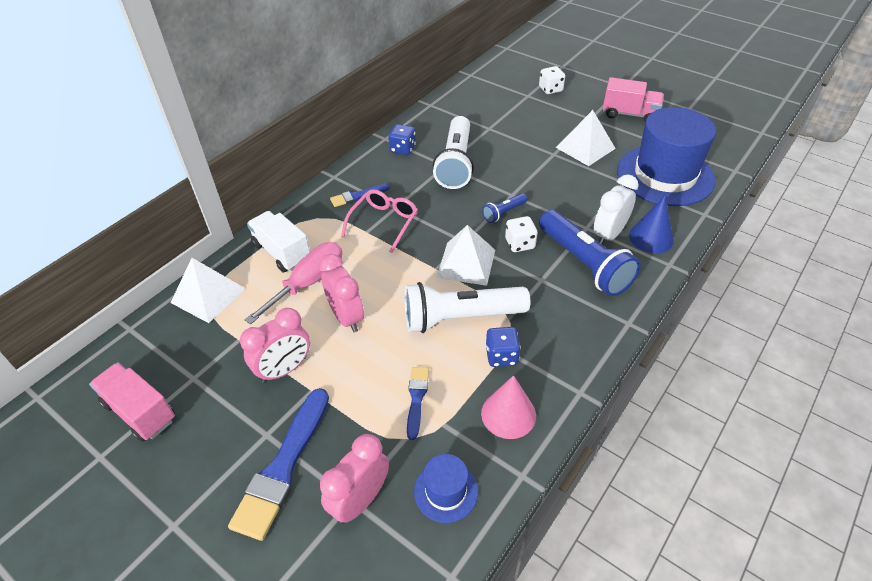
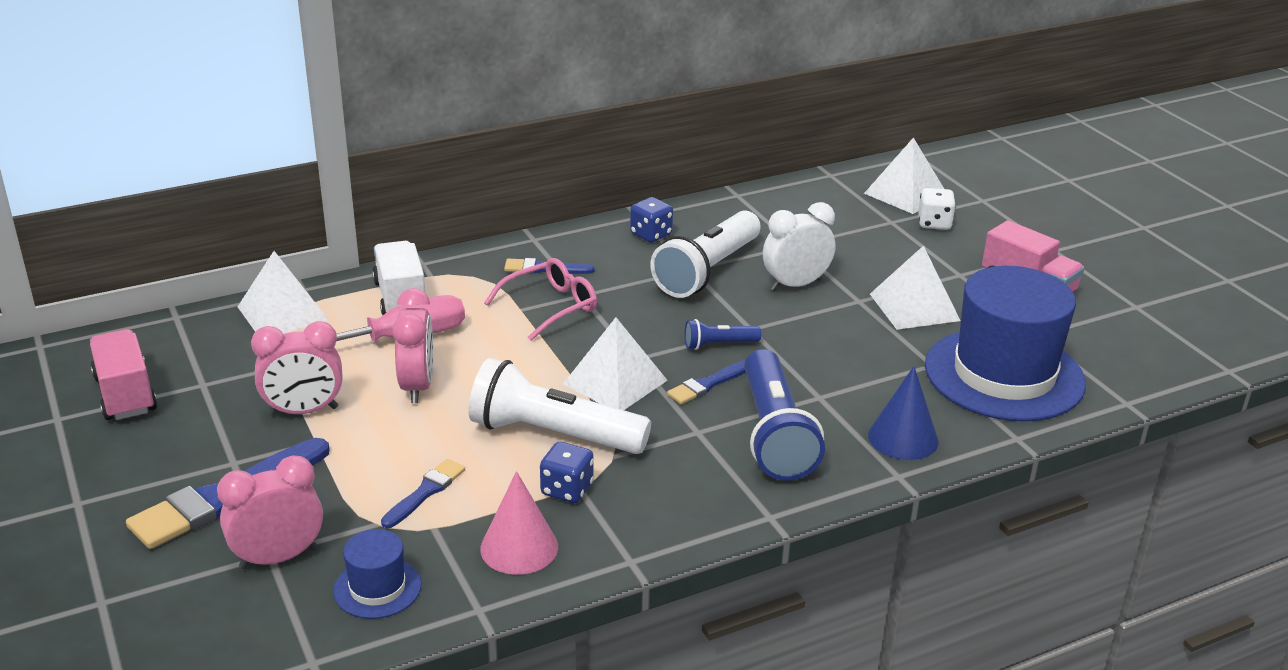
camera: 25 degrees right, 15 degrees down
white dice [505,216,537,252] -> blue brush [667,360,746,404]
white clock [593,174,639,245] -> white clock moved to [763,202,836,291]
none -> white pyramid [864,137,944,214]

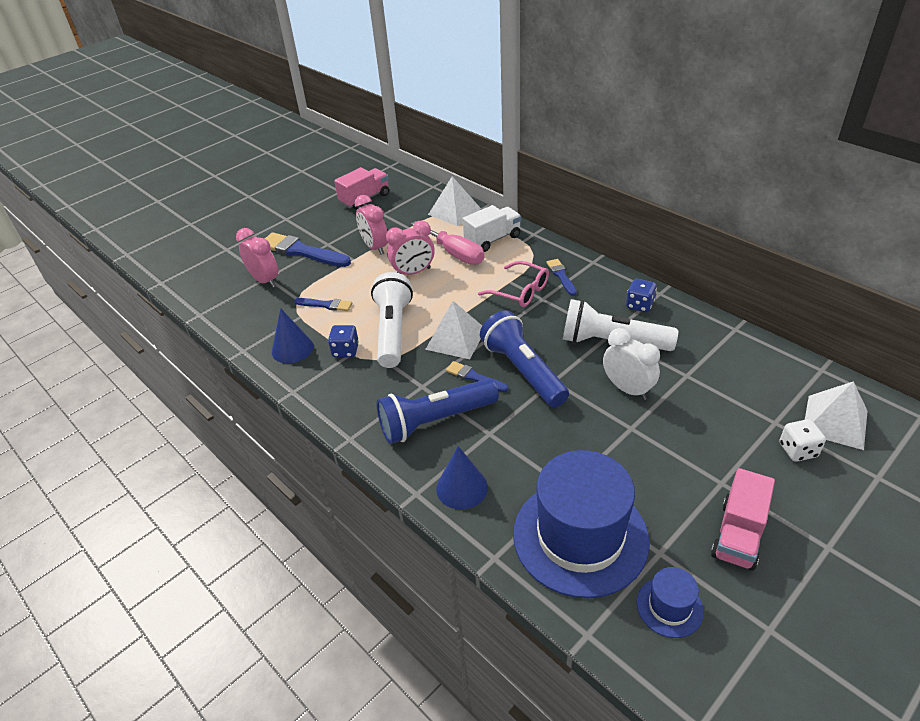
camera: 75 degrees right, 10 degrees up
blue hat [333,529,421,619] -> blue hat moved to [637,567,704,638]
pink cone [480,471,558,575] -> blue cone [272,308,314,363]
blue flashlight [684,319,761,350] -> blue flashlight [480,310,569,407], size x2.13
white pyramid [870,245,960,330] -> none

